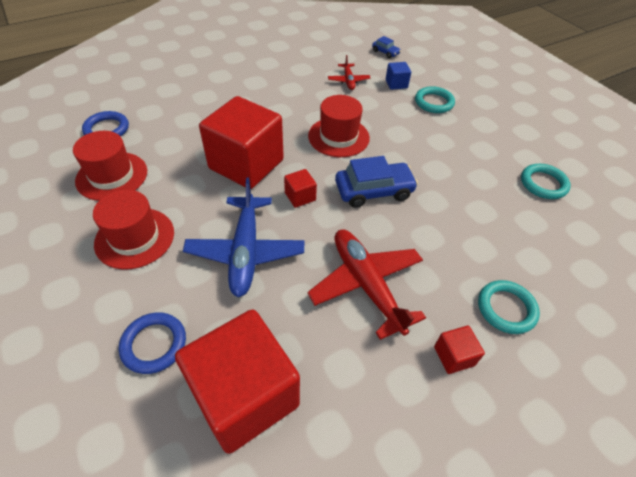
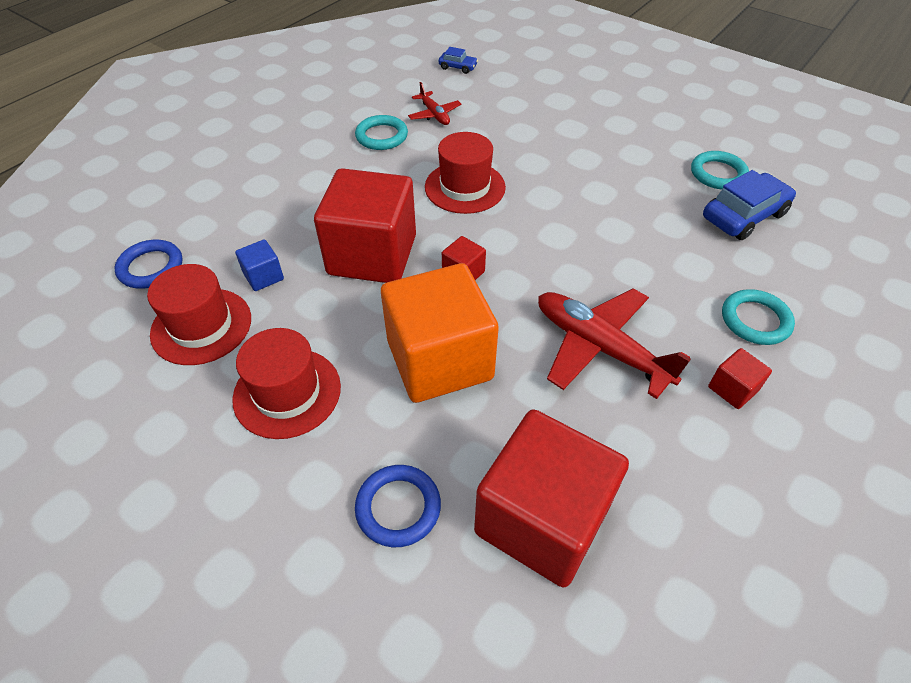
camera: 20 degrees left, 0 degrees up
blue plane [183,178,304,297] -> orange cube [381,263,499,403]
blue car [335,156,418,208] -> blue car moved to [703,170,796,240]
blue cube [386,62,411,90] -> blue cube moved to [235,239,284,291]
turquoise ring [415,86,455,113] -> turquoise ring moved to [355,115,408,150]

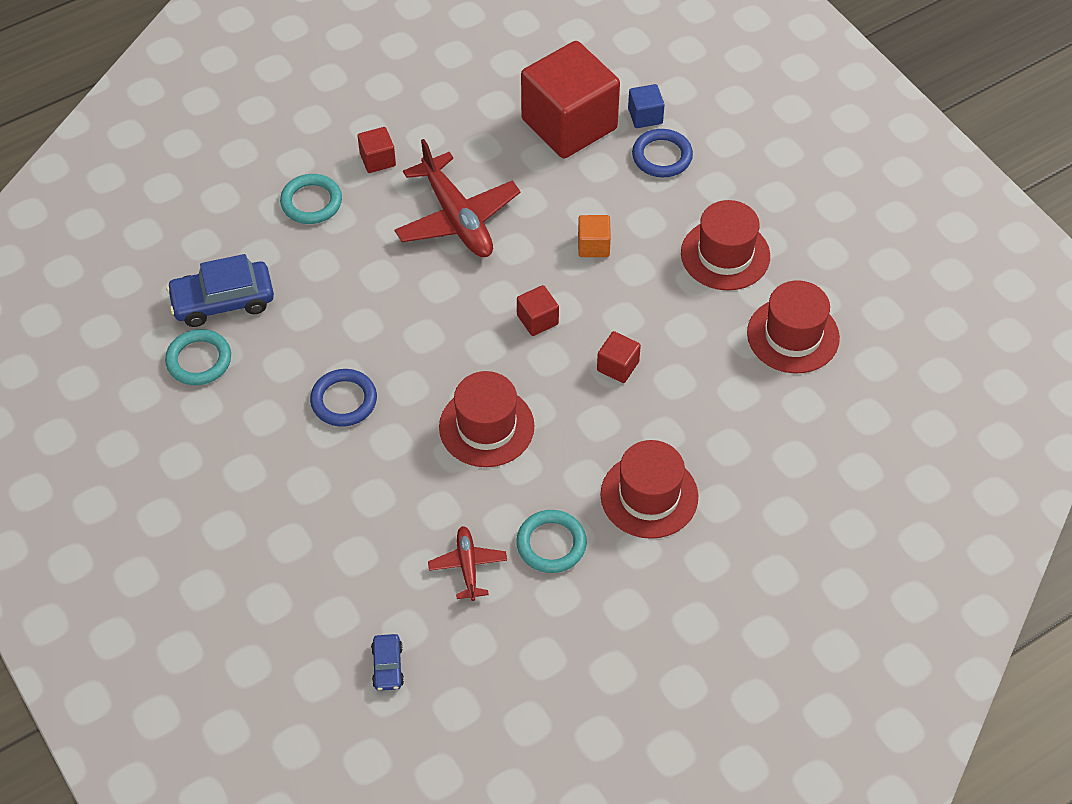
camera: 160 degrees left, 5 degrees up
blue ring [114,240,183,289] -> blue ring moved to [310,369,377,427]
blue cube [235,239,284,291] -> blue cube moved to [628,84,665,128]
red cube [314,168,416,283] -> red cube [597,331,641,383], size x0.41
orange cube [381,263,499,403] -> orange cube [578,215,611,257], size x0.41
blue car [439,47,478,74] -> blue car turned 135 degrees counterclockwise [371,634,404,691]
none -> red hat [600,440,698,539]

